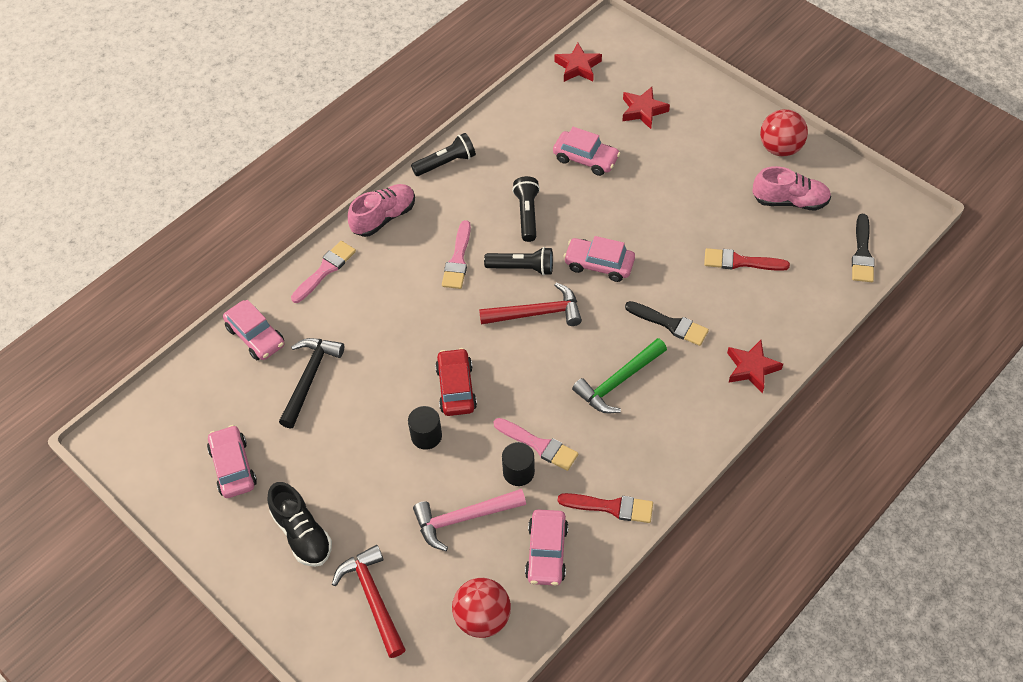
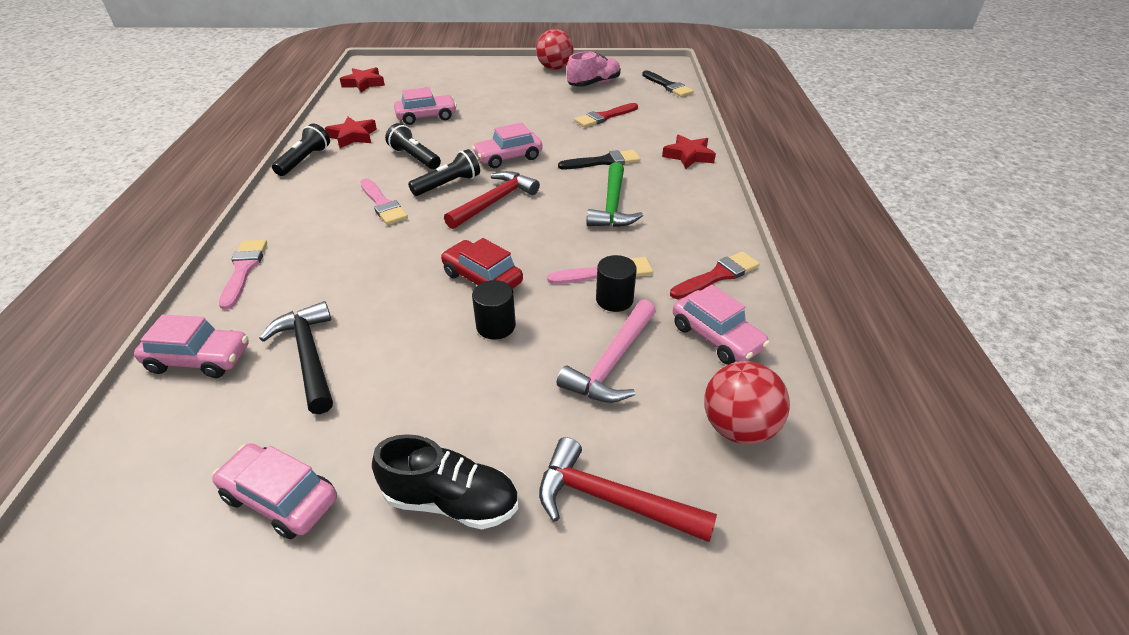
camera: 45 degrees left, 15 degrees down
pink shoe [348,184,415,237] -> none
red star [622,87,670,129] -> red star moved to [325,117,377,148]

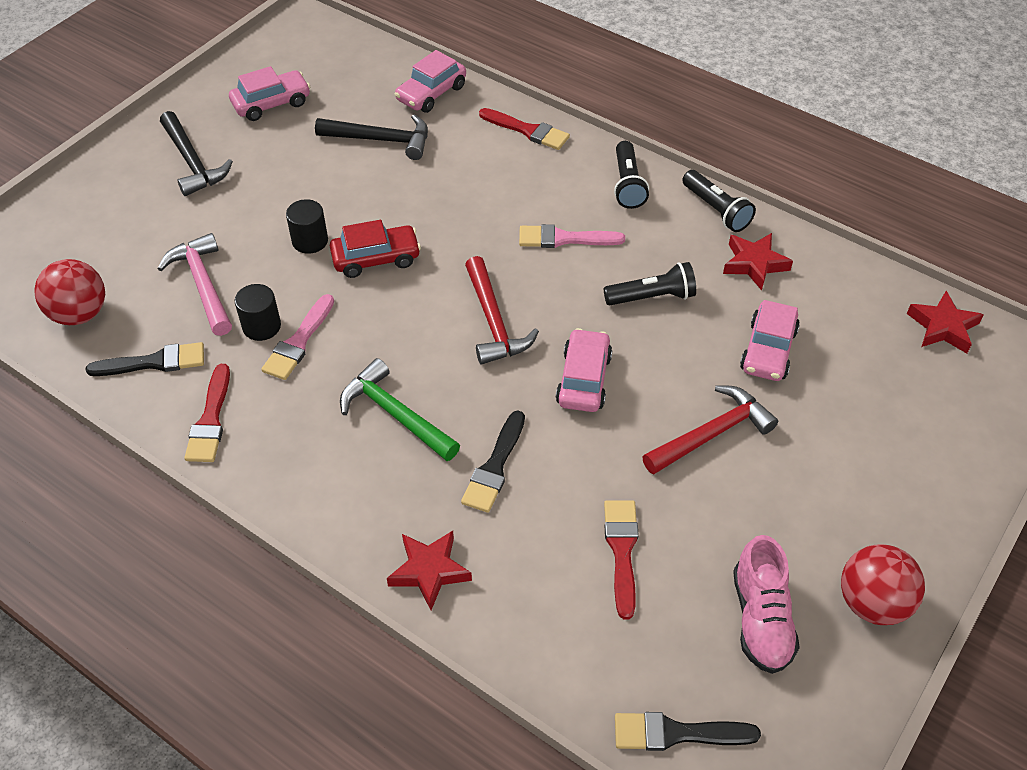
camera: 125 degrees right, 10 degrees up
pink brush [219,240,267,310] -> red brush [479,108,570,150]
black shoe [372,434,518,529] -> black hammer [160,111,233,196]
black flashlight [408,149,480,196] -> black flashlight moved to [614,141,649,209]
red hammer [539,437,717,542] -> red hammer moved to [642,385,778,474]
pink car [673,285,770,365] -> black brush [86,342,204,376]

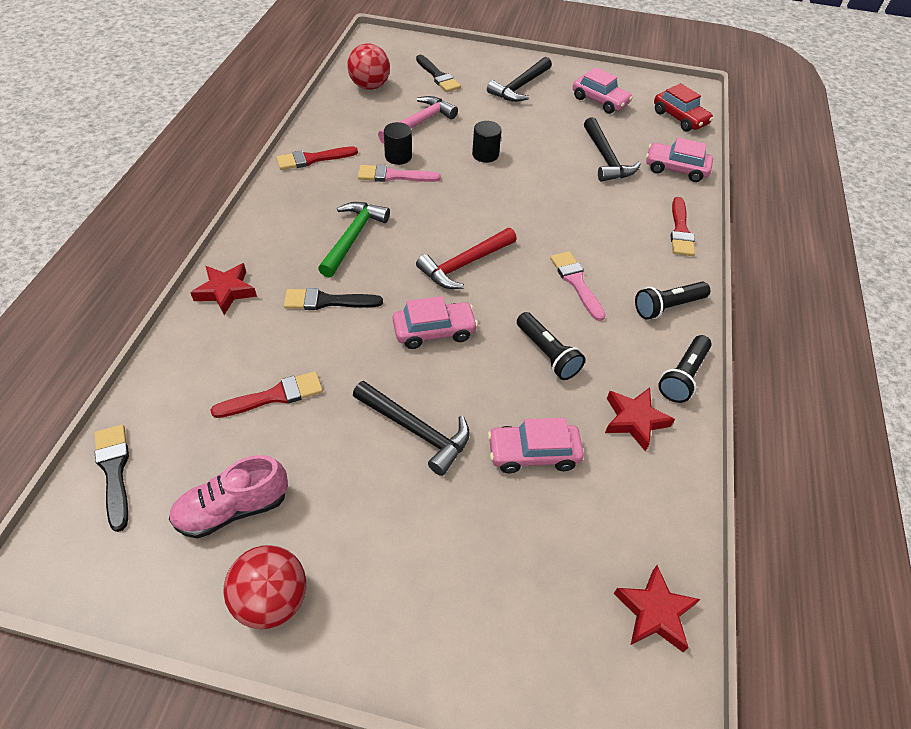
camera: 65 degrees right, 0 degrees up
black brush [86,342,204,376] -> black brush moved to [416,55,461,92]
red car [330,220,421,278] -> red car moved to [654,83,713,132]
red hammer [642,385,778,474] -> black hammer [353,381,470,476]

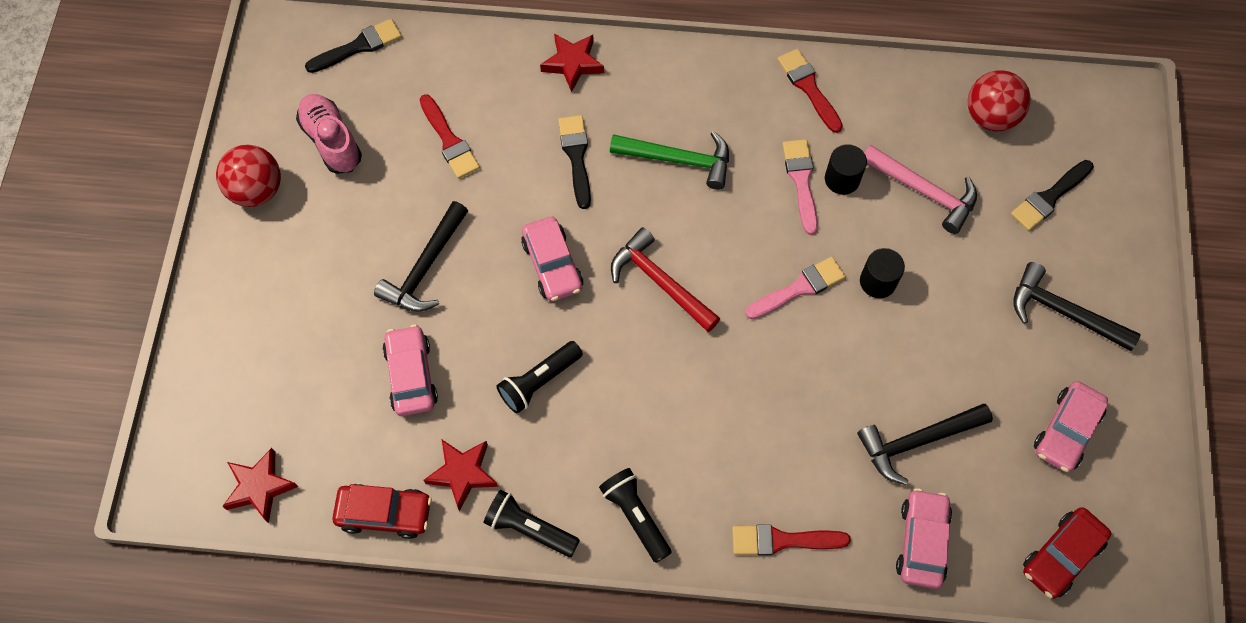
camera: 85 degrees right, 15 degrees up
pink brush [550,251,605,321] -> pink brush moved to [745,257,846,319]
none -> red car [332,484,432,539]

